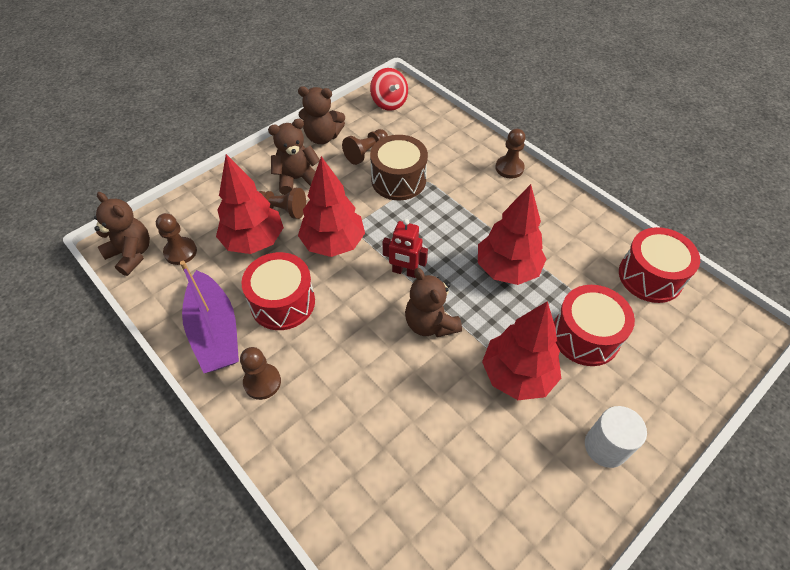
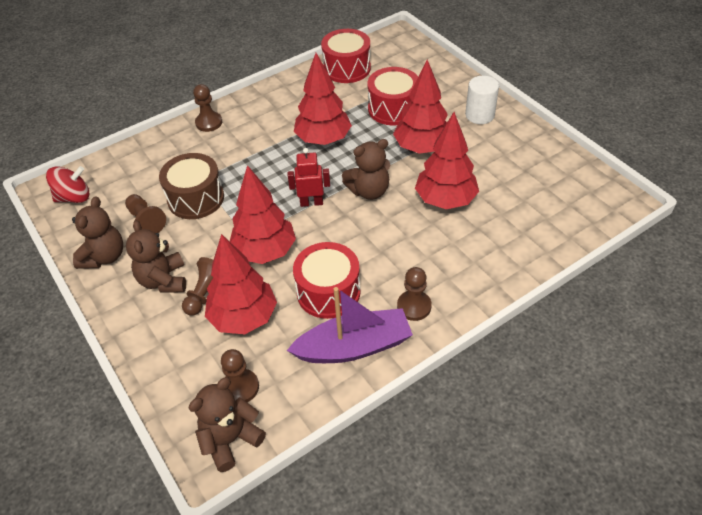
camera: 80 degrees left, 5 degrees down
red robot [382,219,428,278] -> red robot turned 120 degrees counterclockwise [287,148,330,207]
none -> red tree [415,112,479,209]

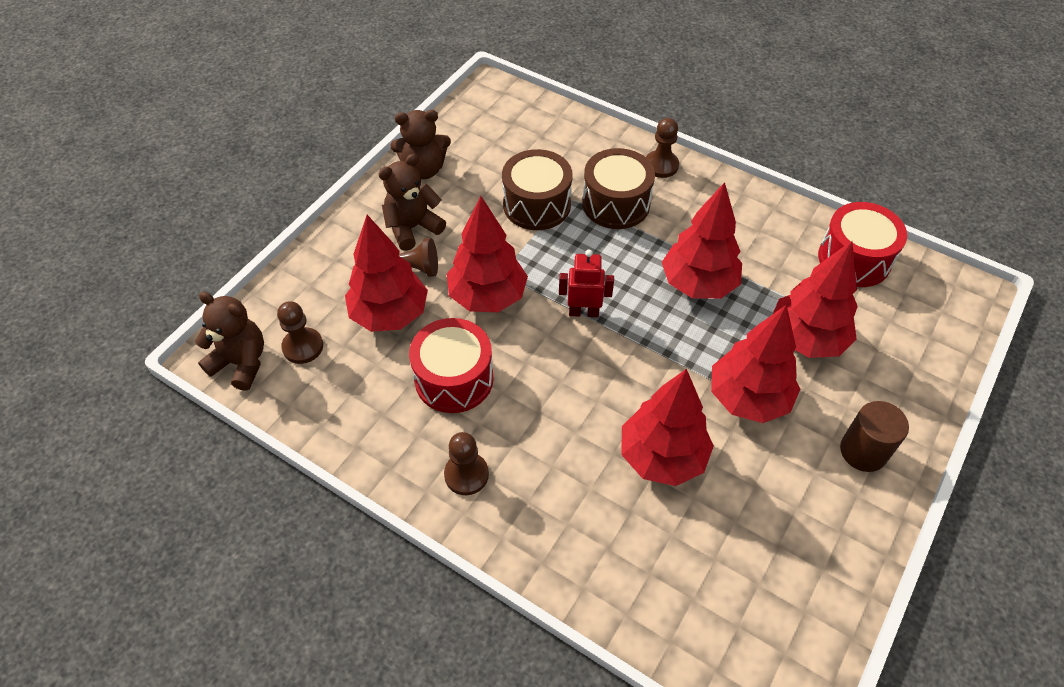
camera: 65 degrees right, 5 degrees up
red spinning top [46,166,89,203] -> none
brown pawn [125,194,166,234] -> none
red robot [287,148,330,207] -> red robot turned 60 degrees counterclockwise [559,250,614,317]
purple boat [287,287,413,363] -> none
brown teddy bear [342,139,390,200] -> none
red drum [368,67,418,125] -> red tree [773,241,858,358]
white cylinder [465,76,499,124] -> brown cylinder [840,401,909,472]
none -> brown drum [582,148,655,229]

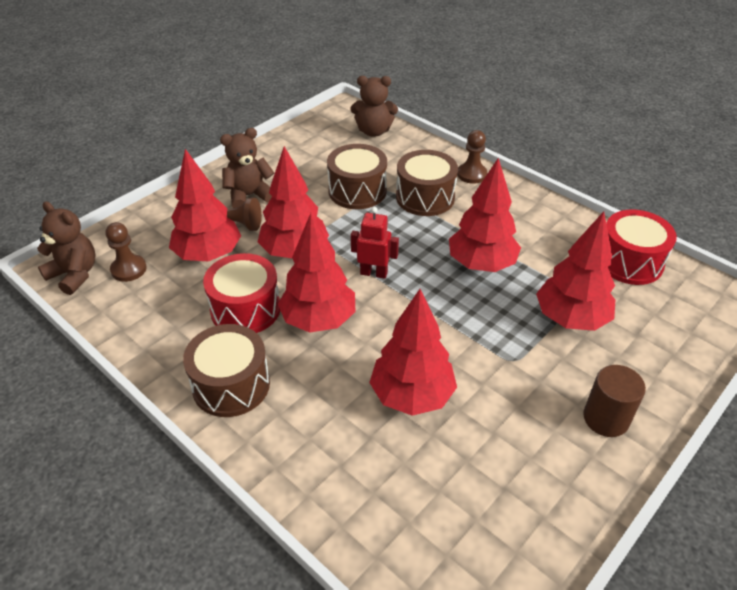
camera: 10 degrees right, 10 degrees down
brown teddy bear [390,110,451,179] -> brown teddy bear moved to [350,76,398,137]
brown pawn [444,432,489,495] -> brown drum [183,324,270,417]
red tree [711,305,800,423] -> red tree moved to [278,213,355,333]

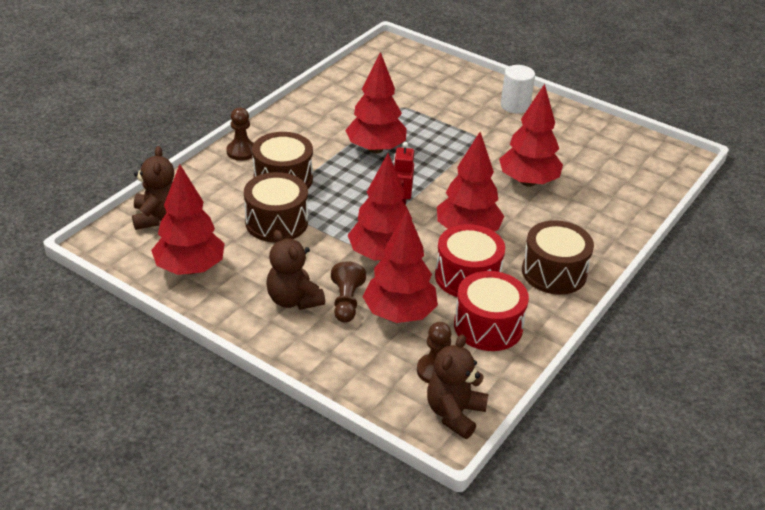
camera: 100 degrees left, 5 degrees down
red tree [536,211,615,331] -> red tree moved to [151,164,225,275]
brown cylinder [583,365,646,437] -> white cylinder [501,65,535,113]
red drum [606,210,677,285] -> red drum moved to [454,271,529,351]

